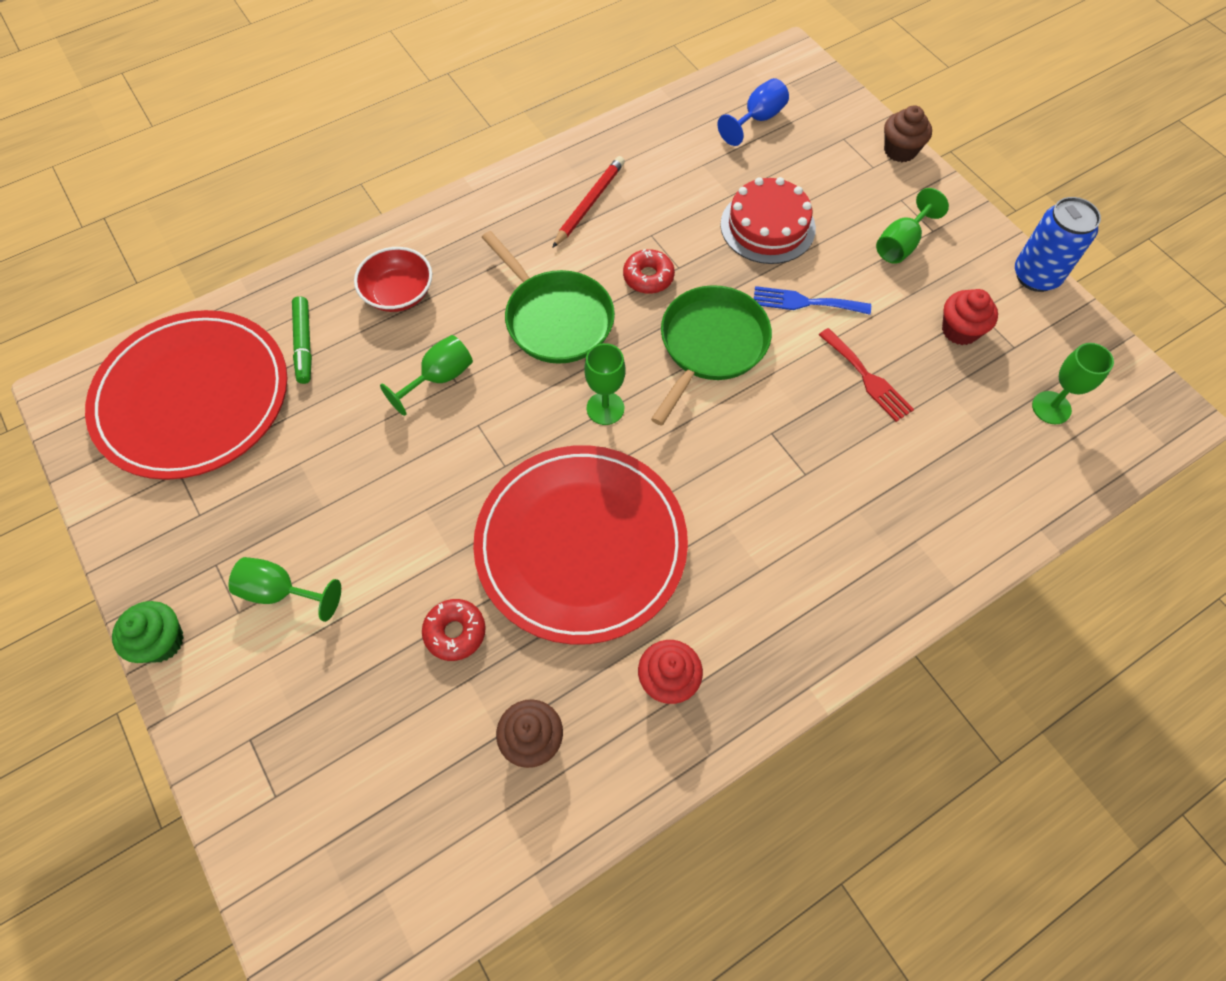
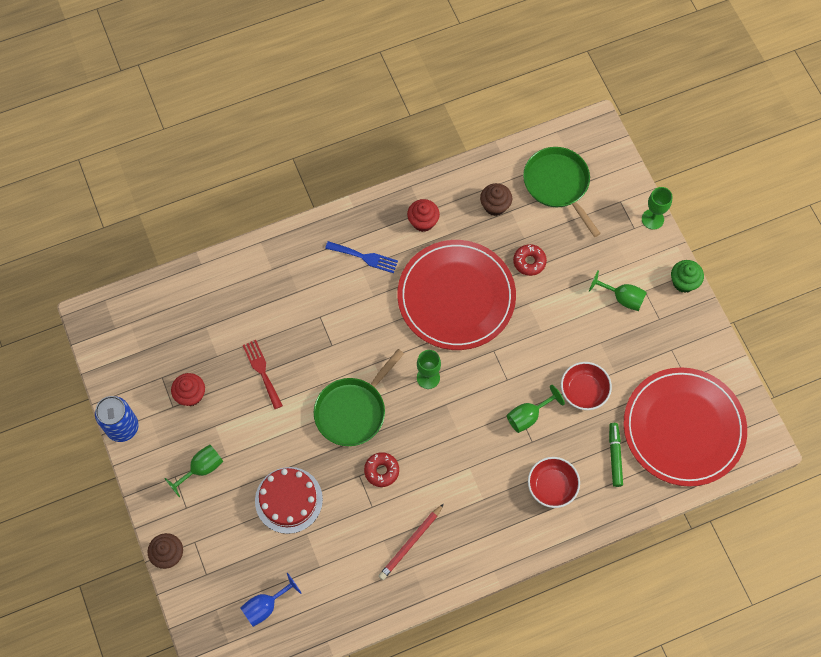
camera: 170 degrees left, 5 degrees up
green pan [482,231,615,364] -> green pan moved to [523,147,601,237]
blue fork [754,286,871,315] -> blue fork moved to [325,241,398,273]
green goblet [1032,343,1114,424] -> green goblet moved to [642,187,673,230]
none -> red bowl [561,362,612,410]

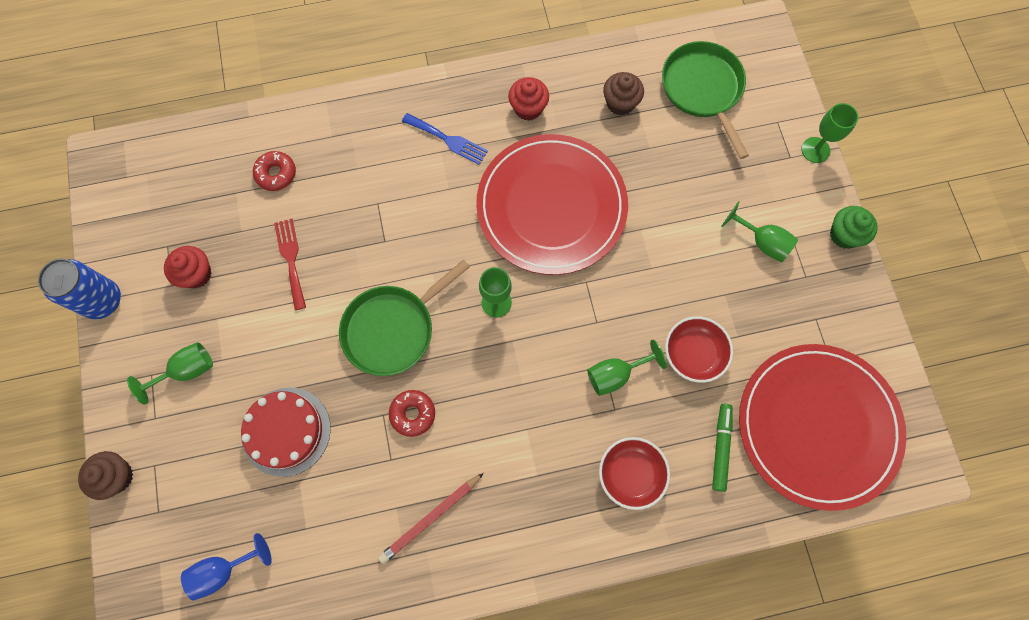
camera: 10 degrees right, 5 degrees up
red donut [513,244,547,276] -> red donut moved to [253,151,296,191]

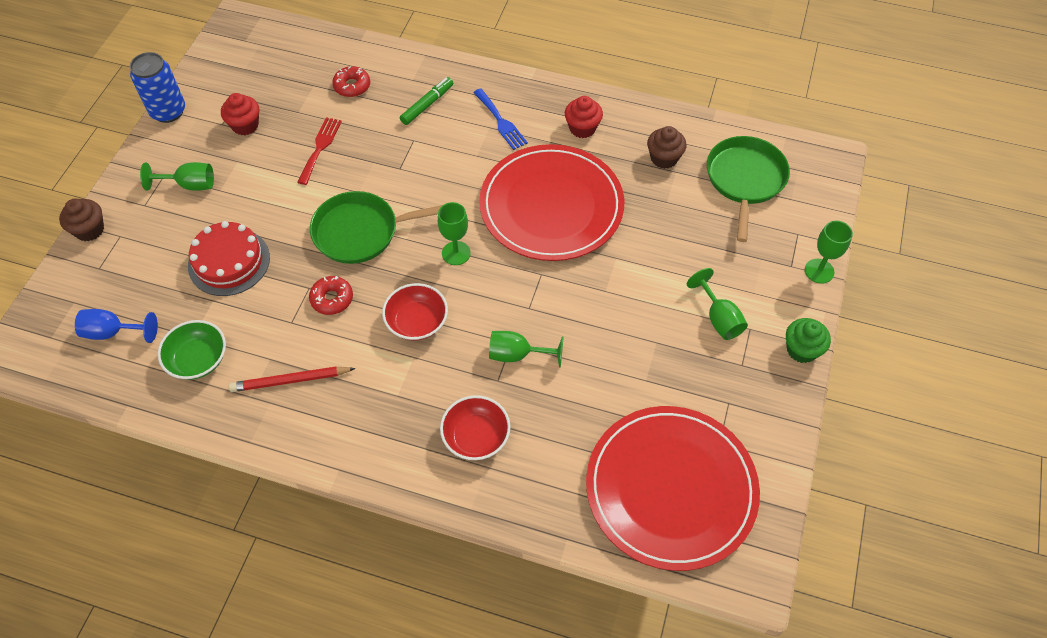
camera: 30 degrees right, 15 degrees down
red bowl [665,316,733,383] -> red bowl moved to [382,283,448,341]
green marker [712,404,732,492] -> green marker moved to [400,77,453,125]
none -> green bowl [158,320,226,380]

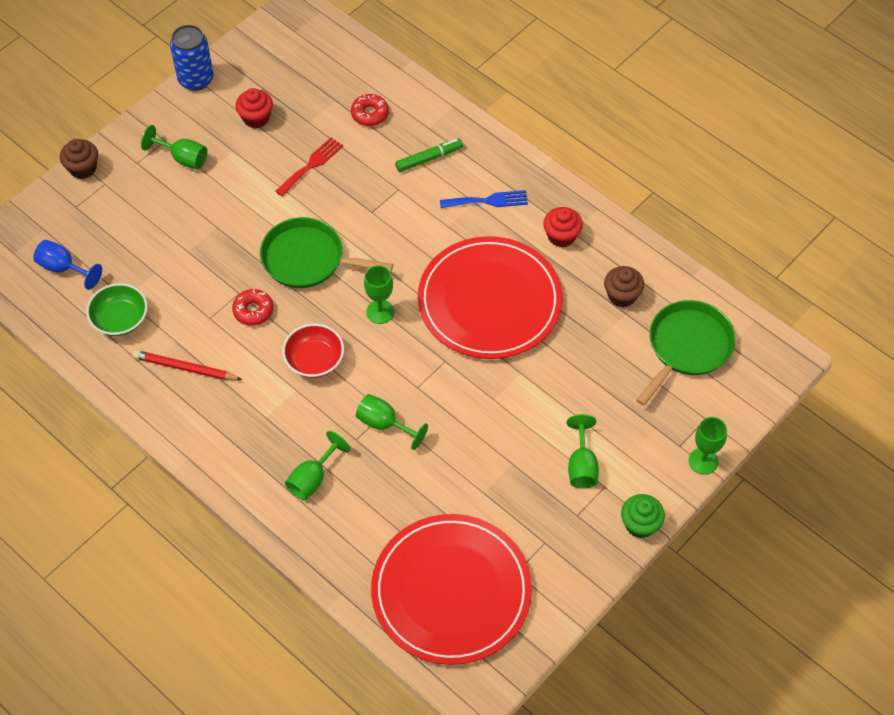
camera: 25 degrees right, 0 degrees up
red cake [188,221,270,296] -> none
red bowl [440,395,511,460] -> green goblet [285,431,351,500]
blue fork [473,89,528,150] -> blue fork turned 90 degrees counterclockwise [440,190,528,208]

